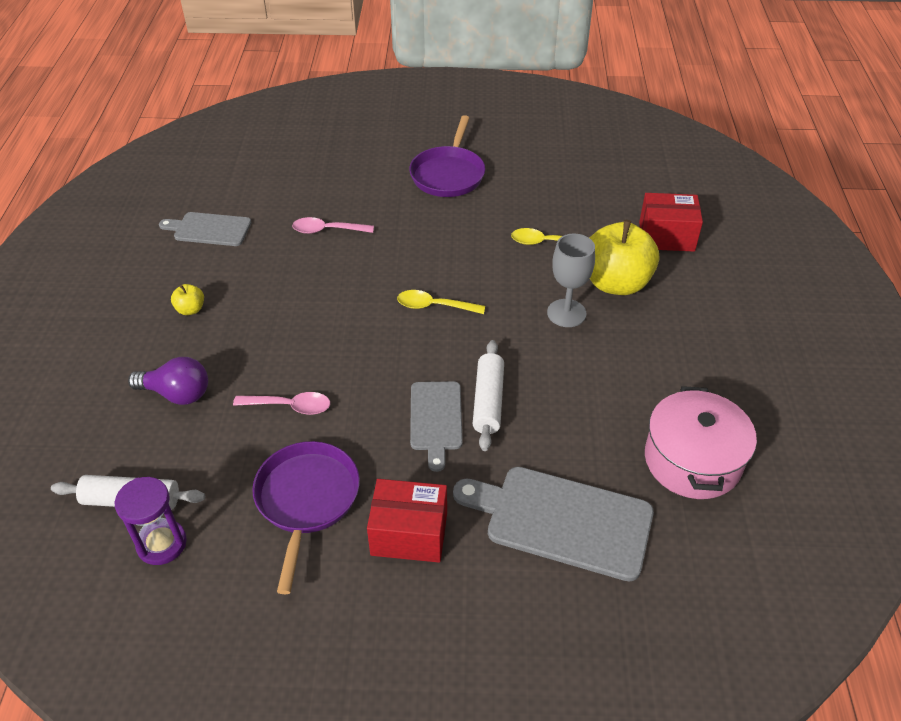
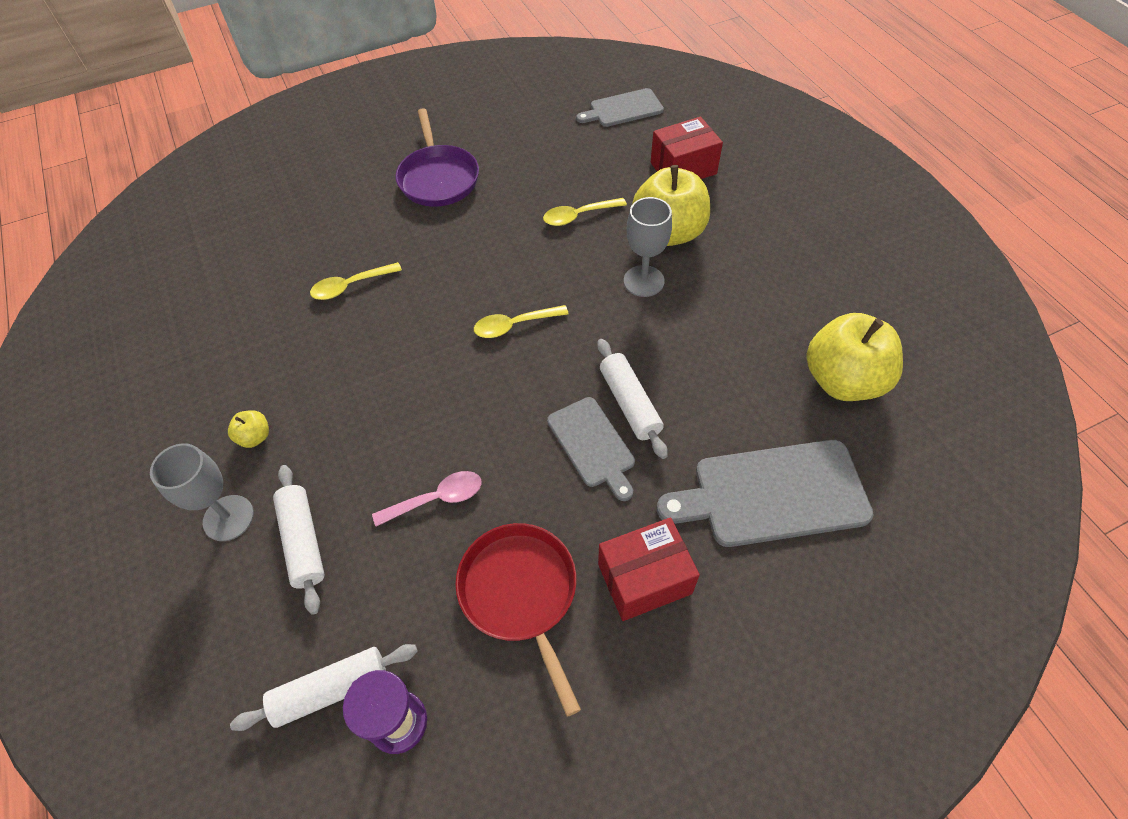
camera: 25 degrees left, 10 degrees up
purple light bulb [128,357,208,405] -> white rolling pin [273,465,325,615]
grey cutting board [159,212,252,246] -> grey cutting board moved to [576,88,664,127]
purple pan [252,441,360,594] -> red pan [455,523,581,717]
pink spoon [292,217,374,234] -> yellow spoon [310,262,402,300]
pink pot [645,386,757,499] -> yellow apple [807,313,903,401]
none -> grey goblet [150,443,254,541]

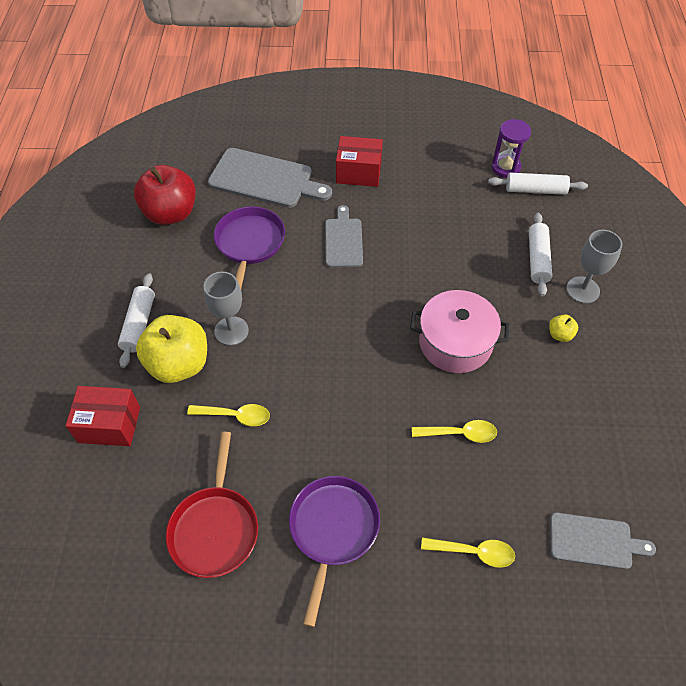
camera: 155 degrees left, 0 degrees up
pink spoon [372,471,482,526] -> none
red pan [455,523,581,717] -> red pan moved to [166,432,258,578]
yellow spoon [474,305,569,338] -> yellow spoon moved to [421,537,515,568]
grey cutting board [576,88,664,127] -> grey cutting board moved to [550,513,656,569]
white rolling pin [597,339,668,459] -> white rolling pin moved to [118,273,155,368]
yellow apple [807,313,903,401] -> red apple [134,165,196,225]
none -> purple pan [214,207,285,289]
none -> pink pot [410,290,509,373]

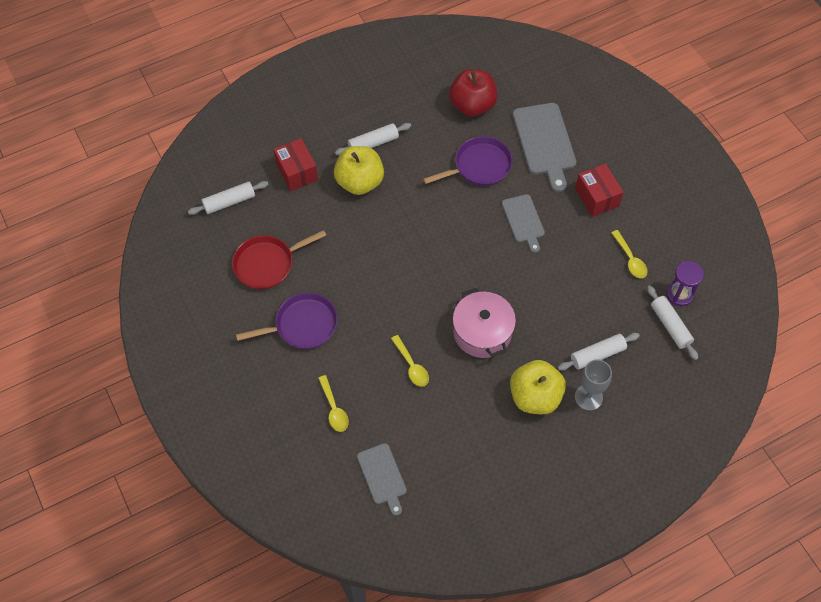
camera: 60 degrees right, 5 degrees up
yellow spoon [187,404,270,426] -> yellow spoon moved to [611,230,648,278]
grey goblet [204,272,249,346] -> none
grey cutting board [325,205,363,268] -> grey cutting board turned 105 degrees clockwise [502,194,545,253]
yellow apple [549,314,578,342] -> yellow apple [510,360,566,414], size x2.36
none -> white rolling pin [188,181,269,215]

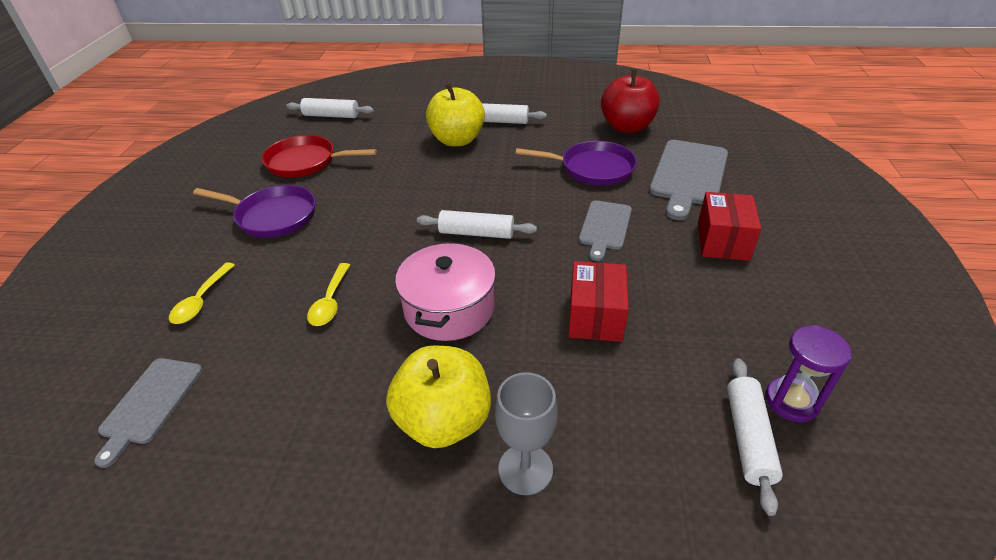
camera: 35 degrees right, 20 degrees down
red box [273,138,318,191] -> red box moved to [569,261,629,342]
white rolling pin [558,333,640,371] -> white rolling pin moved to [417,210,537,239]
yellow spoon [611,230,648,278] -> none

